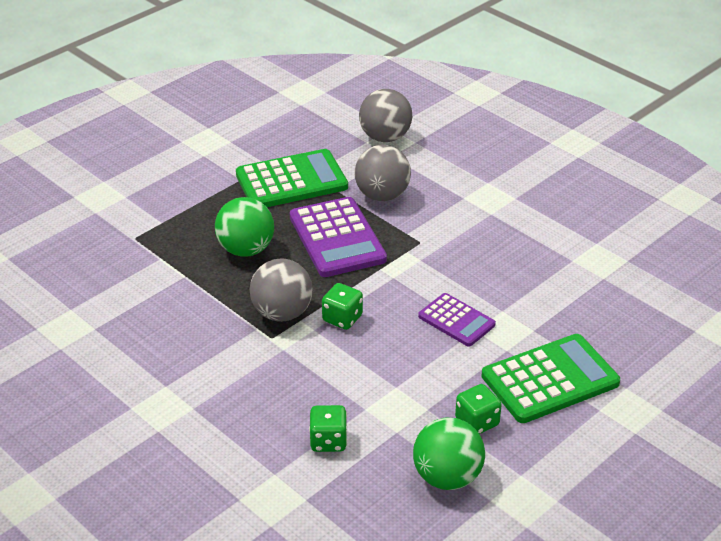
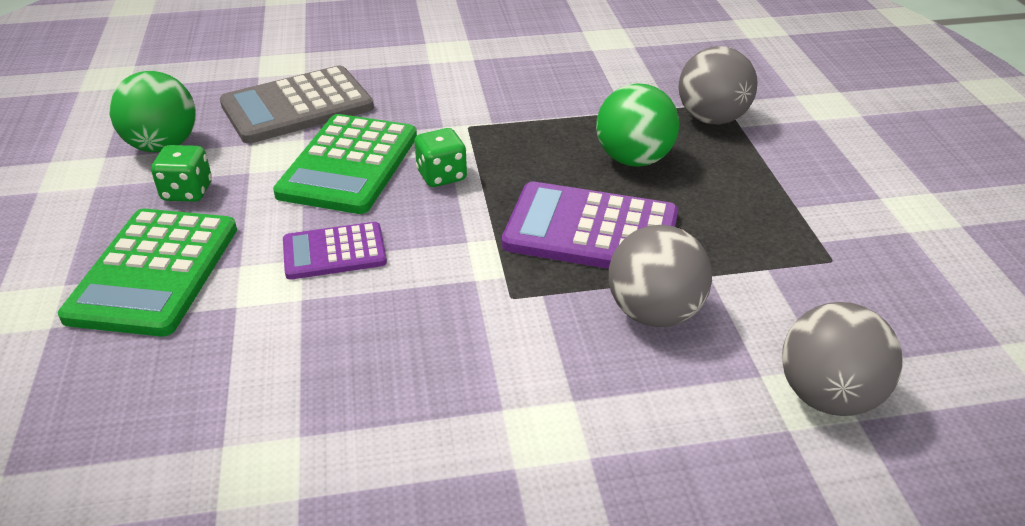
camera: 125 degrees right, 0 degrees up
green calculator [236,149,348,207] -> green calculator moved to [273,114,417,214]
grey ball [250,258,313,322] -> grey ball moved to [679,46,758,125]
green dice [309,405,347,452] -> grey calculator [220,65,374,144]

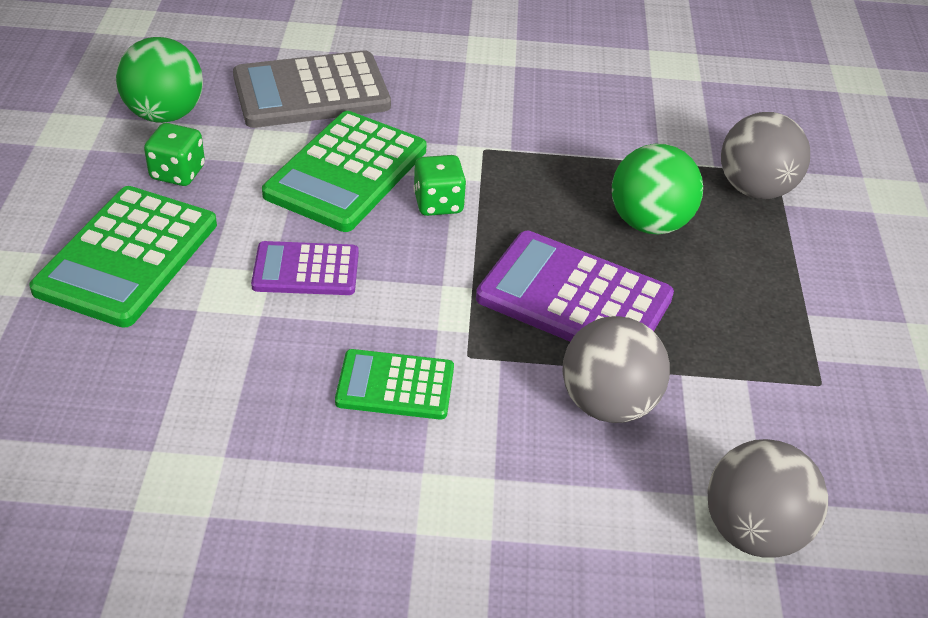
camera: 10 degrees right, 5 degrees up
none -> green calculator [335,349,454,420]

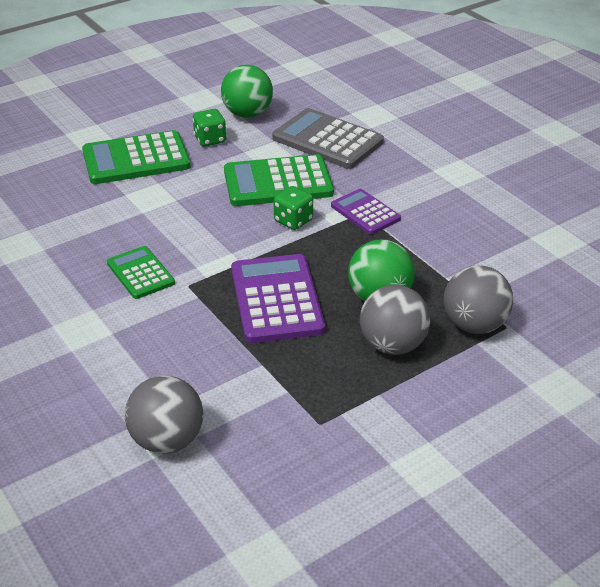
camera: 55 degrees right, 5 degrees down
purple calculator [251,241,359,295] -> purple calculator moved to [331,189,401,234]
grey ball [562,316,670,423] -> grey ball moved to [360,285,430,355]

